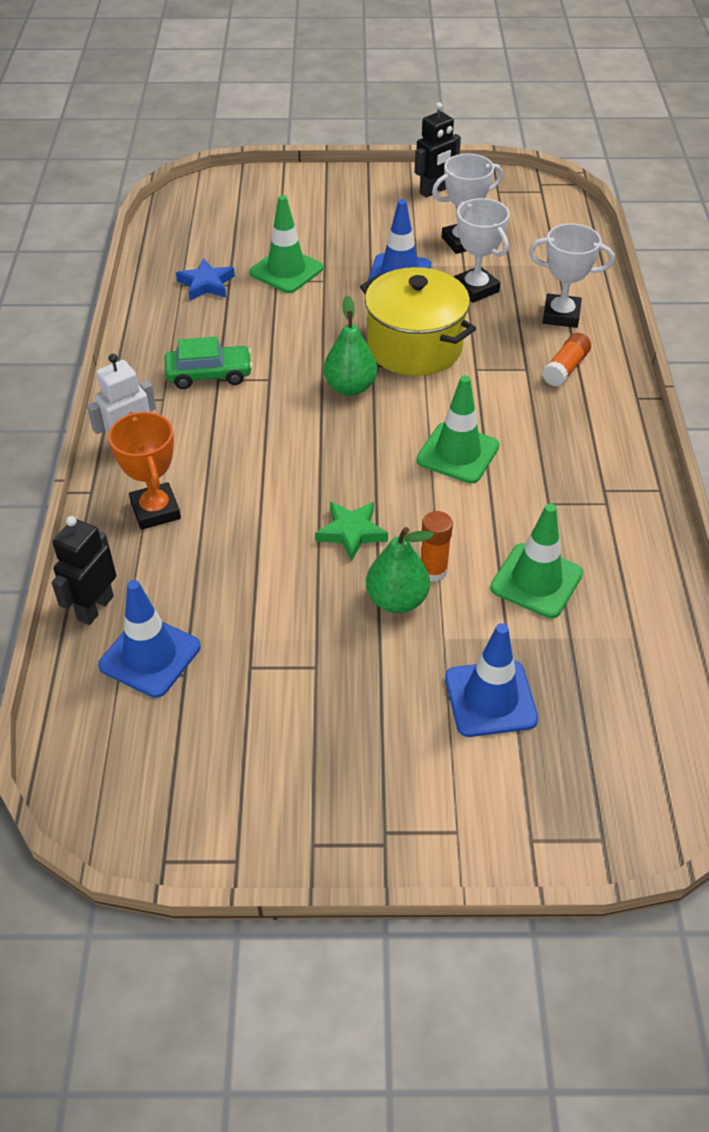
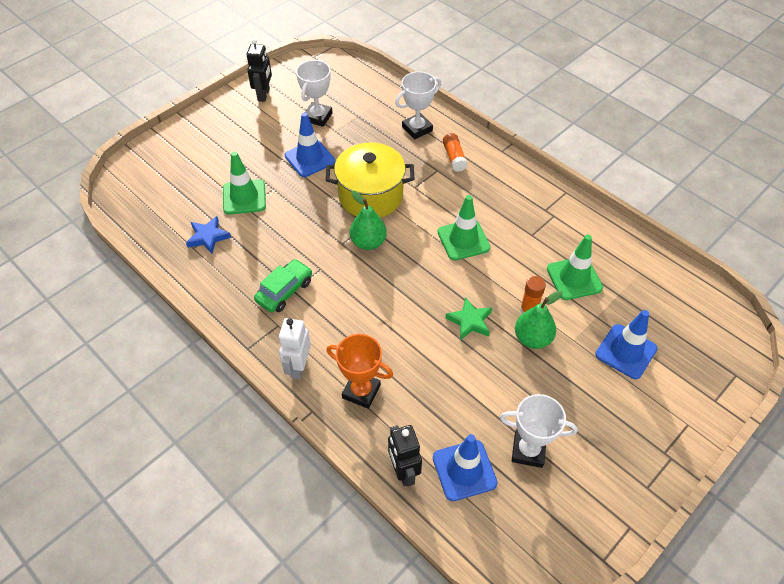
camera: 45 degrees left, 5 degrees up
white trophy [453,198,510,303] -> white trophy moved to [500,394,578,468]

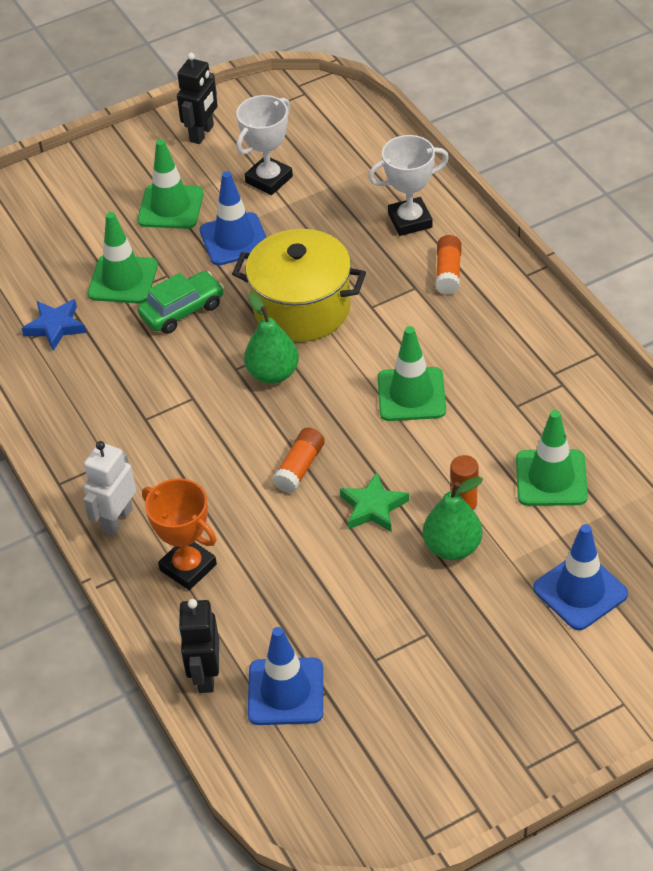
camera: 20 degrees right, 5 degrees down
green car [254,259,312,312] -> green car moved to [138,271,224,334]
white trophy [500,394,578,468] -> none
none -> green traffic cone [137,139,204,229]
none -> orange glue stick [272,428,325,493]

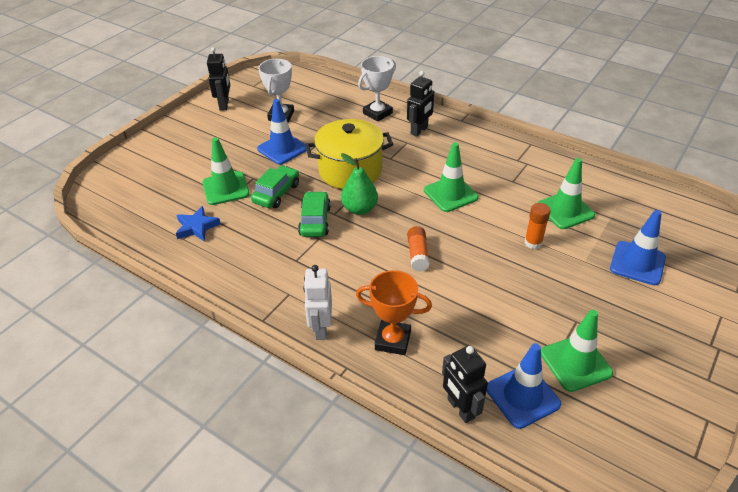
camera: 30 degrees left, 5 degrees down
green traffic cone [137,139,204,229] -> green traffic cone moved to [541,310,613,392]
green star [340,472,409,532] -> none
green pear [423,477,483,560] -> none
orange glue stick [435,235,462,295] -> black robot [407,71,434,137]
none -> green car [298,191,331,237]

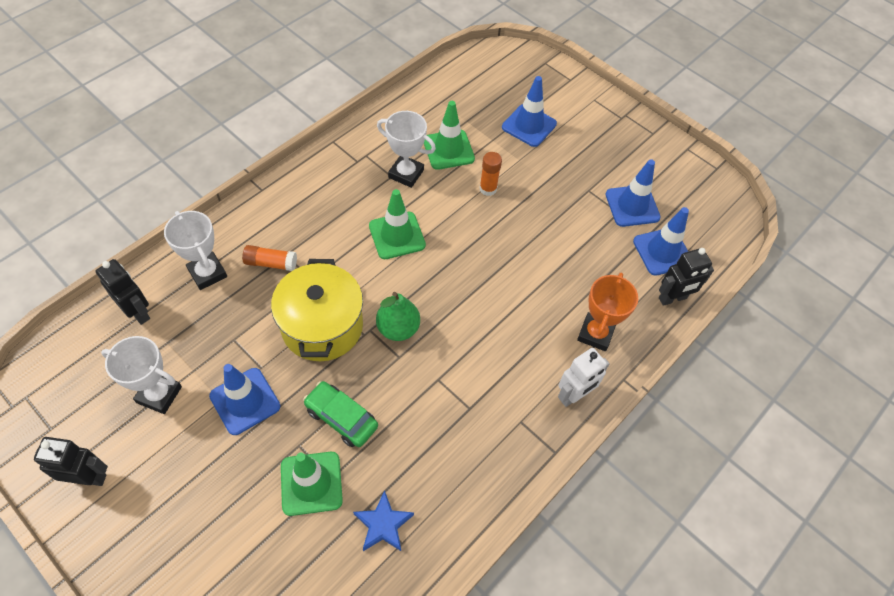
camera: 85 degrees left, 15 degrees up
green car [298,191,331,237] -> none
white robot [303,265,332,340] -> white robot turned 45 degrees counterclockwise [558,348,610,407]
black robot [407,71,434,137] -> black robot moved to [96,259,150,325]
orange glue stick [407,226,430,272] -> orange glue stick moved to [242,245,297,271]
green traffic cone [541,310,613,392] -> blue traffic cone [606,159,661,227]
none -> white trophy [377,111,436,188]

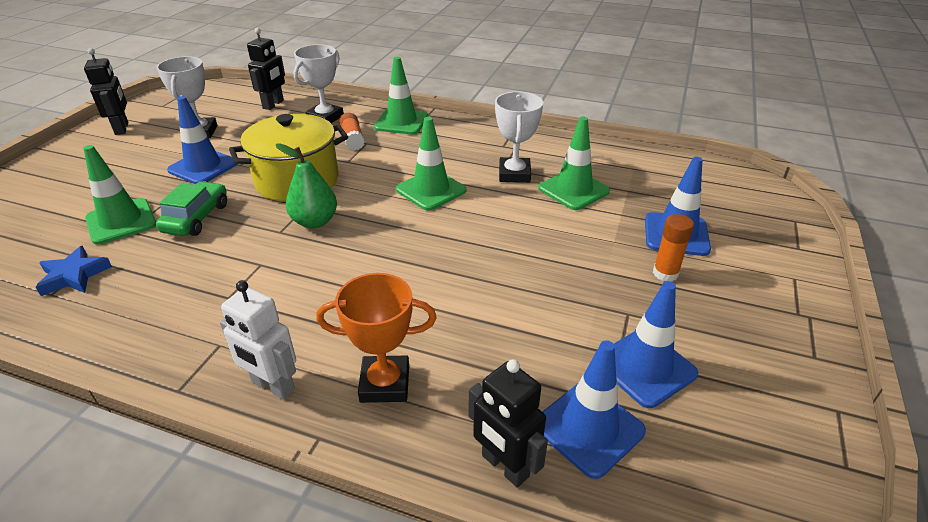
camera: 70 degrees right, 20 degrees down
orange glue stick [479,152,502,196] -> orange glue stick moved to [653,214,694,282]
none -> green traffic cone [374,57,428,135]

